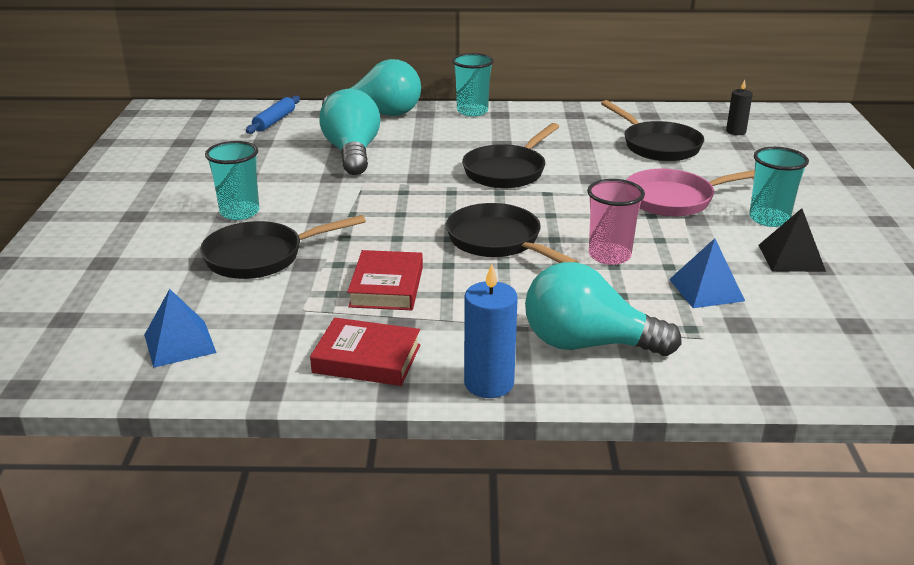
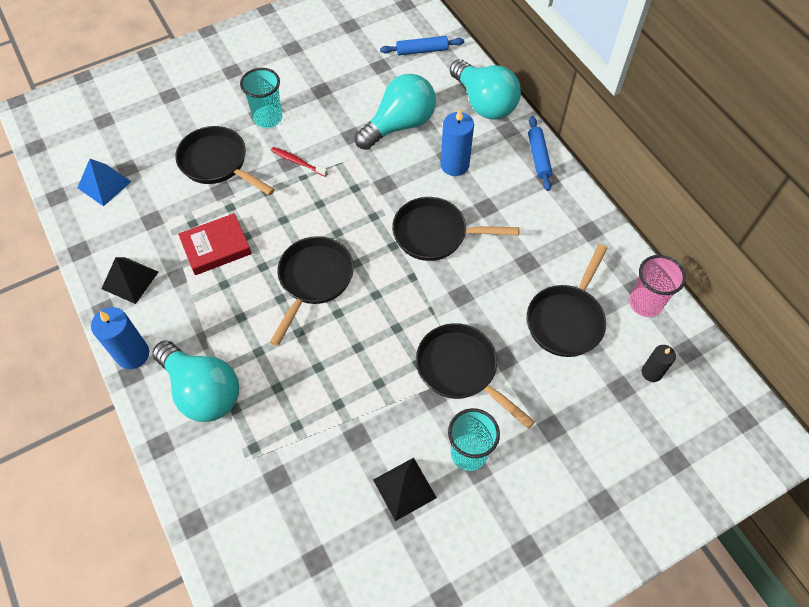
camera: 60 degrees right, 30 degrees up
red book [310,318,421,386] -> black pyramid [101,257,158,304]
turquoise cup [452,53,494,116] -> blue rolling pin [528,116,552,191]
turquoise light bulb [525,262,681,356] -> turquoise light bulb turned 150 degrees clockwise [152,341,239,422]
pink cup [587,179,645,265] -> pink cup moved to [629,255,686,317]
pink pan [627,169,755,217] -> black pan [416,323,535,429]
blue pyramid [669,238,745,308] -> none
none -> red toothbrush [271,147,328,177]
none -> blue candle [440,109,474,176]

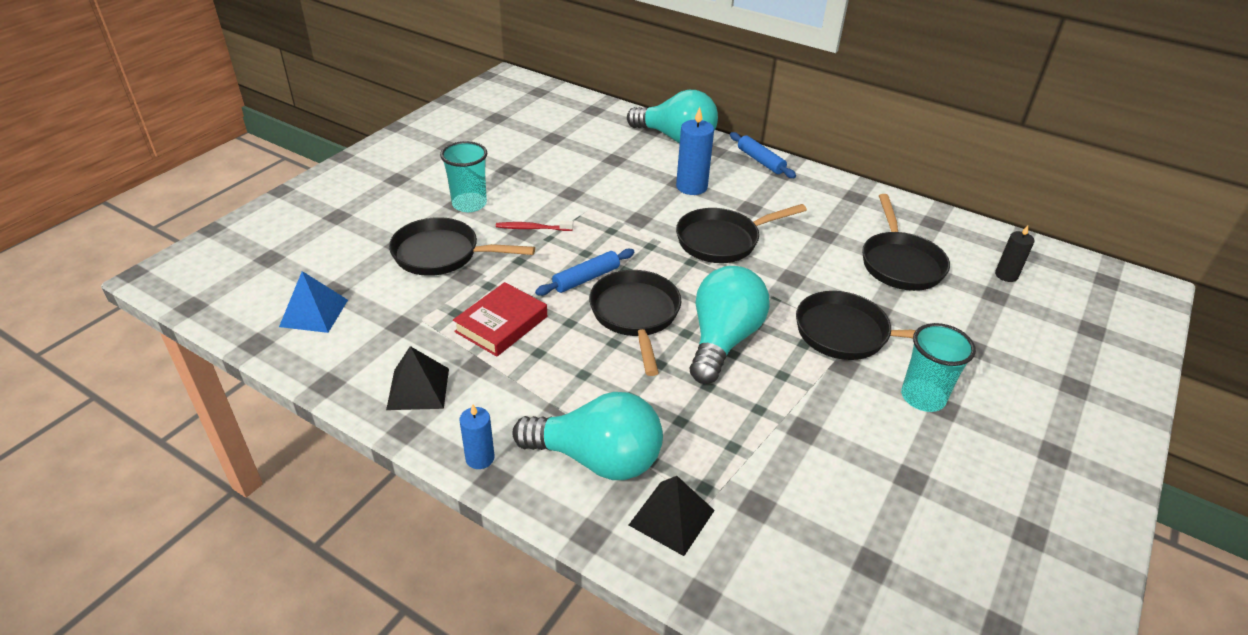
camera: 30 degrees left, 20 degrees down
blue candle [91,307,149,369] -> blue candle [459,405,495,469], size x0.62
turquoise light bulb [355,74,436,150] -> turquoise light bulb moved to [690,266,770,384]
black pyramid [373,458,437,521] -> black pyramid moved to [629,476,715,556]
blue rolling pin [380,36,464,55] -> blue rolling pin moved to [535,248,635,296]
pink cup [629,255,686,317] -> none

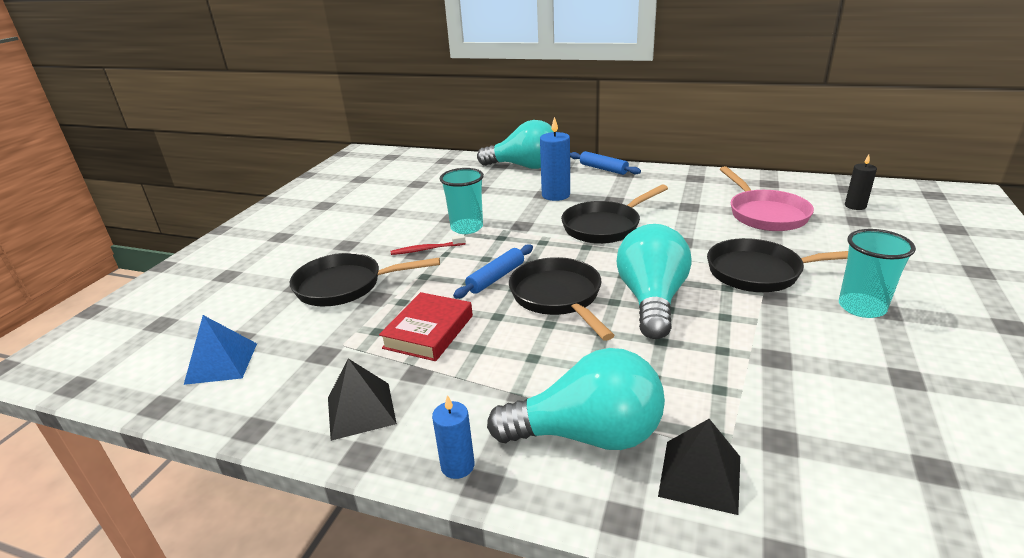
camera: 10 degrees left, 10 degrees down
turquoise cup [440,141,487,212] -> turquoise cup moved to [440,168,484,234]
black pan [862,194,950,291] -> pink pan [720,166,814,231]

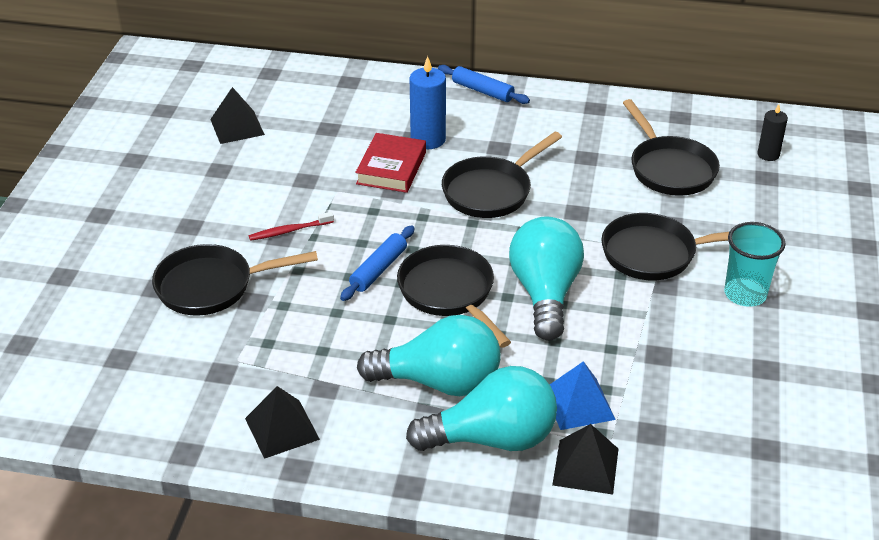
camera: 10 degrees left, 10 degrees up
blue pyramid [184,315,257,385] -> blue pyramid moved to [550,361,616,430]
red book [379,292,473,361] -> red book moved to [355,133,426,193]
blue candle [432,395,475,479] -> none
turquoise cup [440,168,484,234] -> none
turquoise light bulb [477,120,553,169] -> turquoise light bulb moved to [357,315,501,396]
pink pan [720,166,814,231] -> black pan [623,99,720,196]
none -> black pyramid [210,87,265,144]

